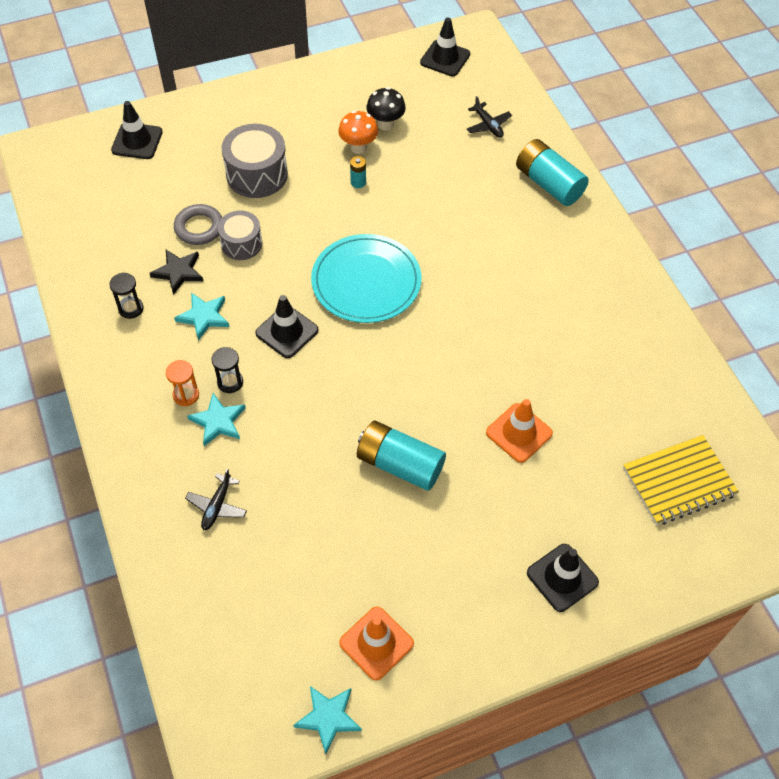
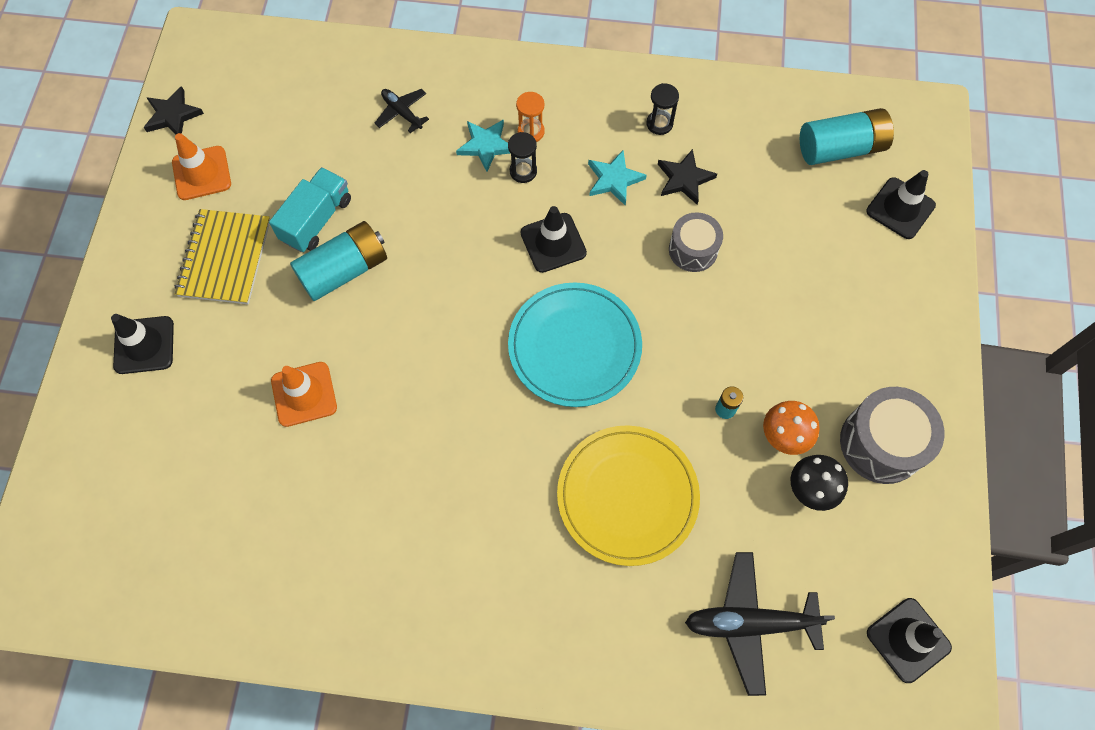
camera: 120 degrees right, 10 degrees up
grey ring [174,204,222,245] -> none
grey drum [222,124,288,198] -> grey drum moved to [840,387,944,484]
turquoise star [293,686,362,754] -> black star [144,86,204,134]
black plane [467,96,512,138] -> black plane [685,552,835,696], size x1.82
turquoise battery [516,139,589,206] -> turquoise battery moved to [800,108,894,165]
yellow notebook [623,435,739,525] -> yellow notebook moved to [175,209,270,304]
none -> turquoise truck [269,167,351,252]
none -> yellow plate [557,425,700,566]

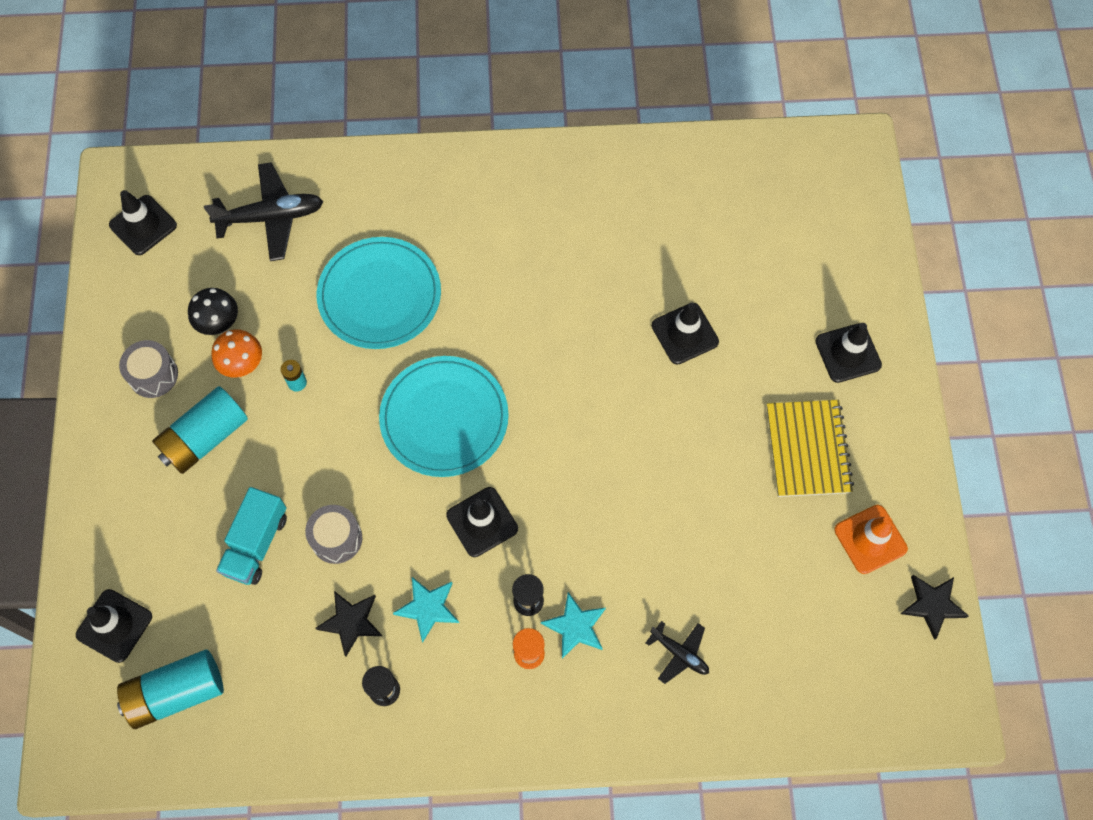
camera: 170 degrees right, 0 degrees up
turquoise truck [269,167,351,252] -> turquoise truck moved to [216,487,287,585]
orange traffic cone [271,362,337,427] -> black traffic cone [652,303,719,364]
turquoise battery [290,221,387,301] -> turquoise battery moved to [152,386,248,474]
yellow plate [557,425,700,566] -> turquoise plate [317,237,441,349]
grey drum [840,387,944,484] -> grey drum [119,340,178,398], size x0.64

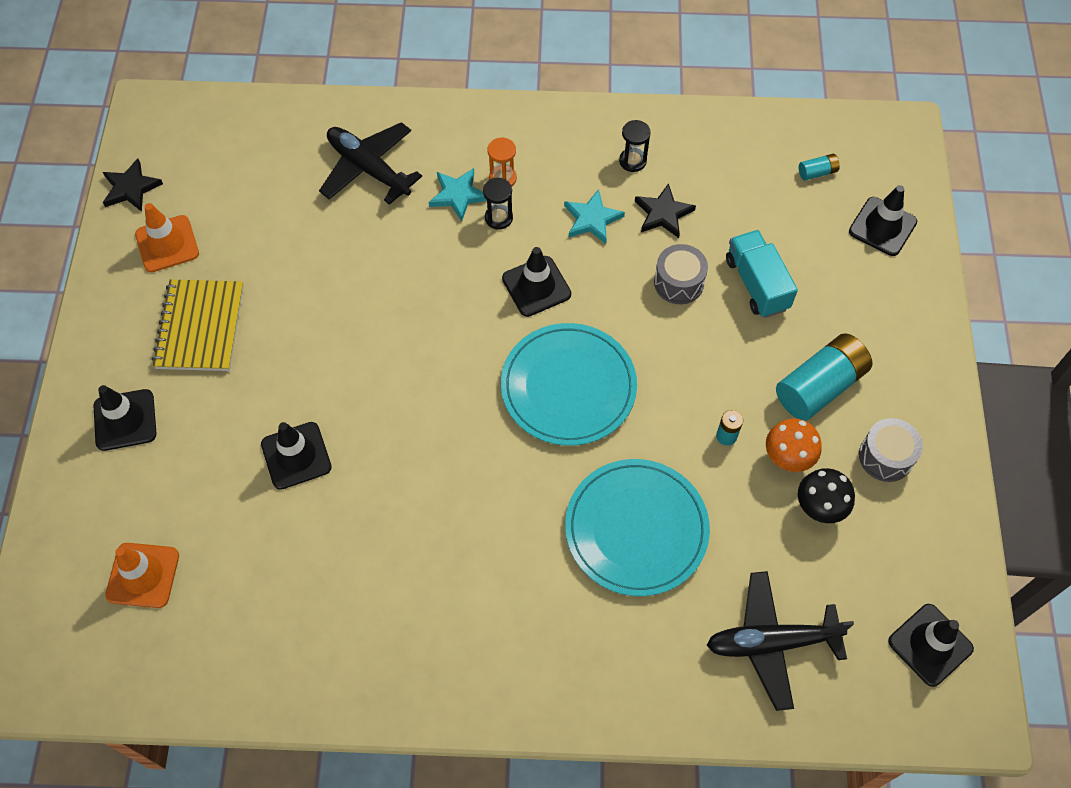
camera: 175 degrees left, 5 degrees down
turquoise battery [117,649,224,729] -> turquoise battery [799,154,840,181], size x0.45
turquoise truck [216,487,287,585] -> turquoise truck turned 45 degrees counterclockwise [726,230,798,318]
black plane [646,621,709,684] -> black plane [319,122,422,205], size x1.82
none -> orange traffic cone [105,543,179,608]

